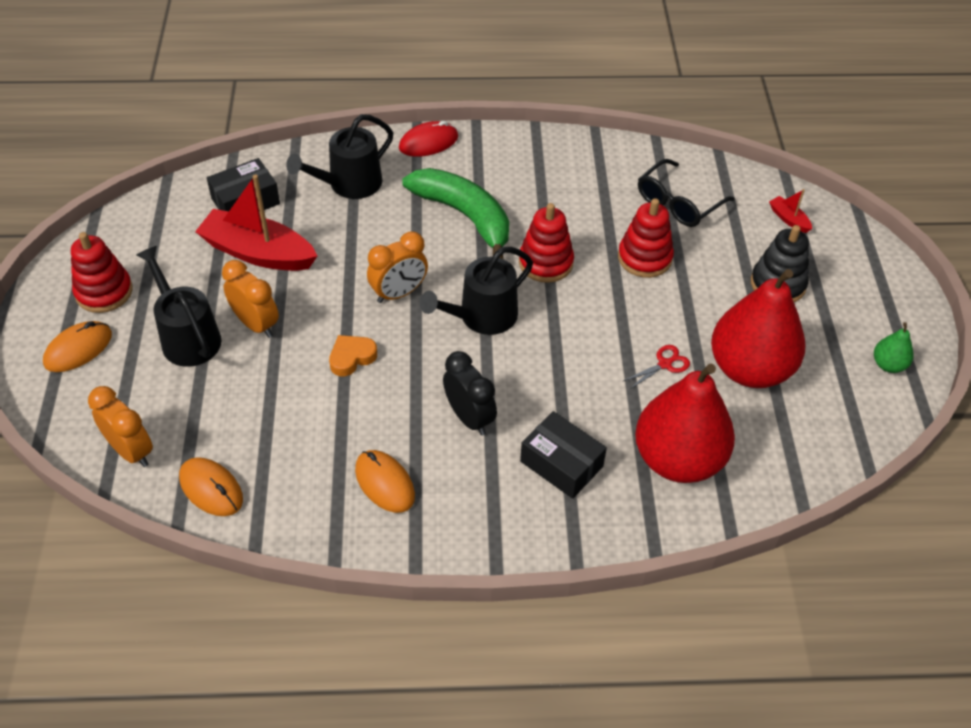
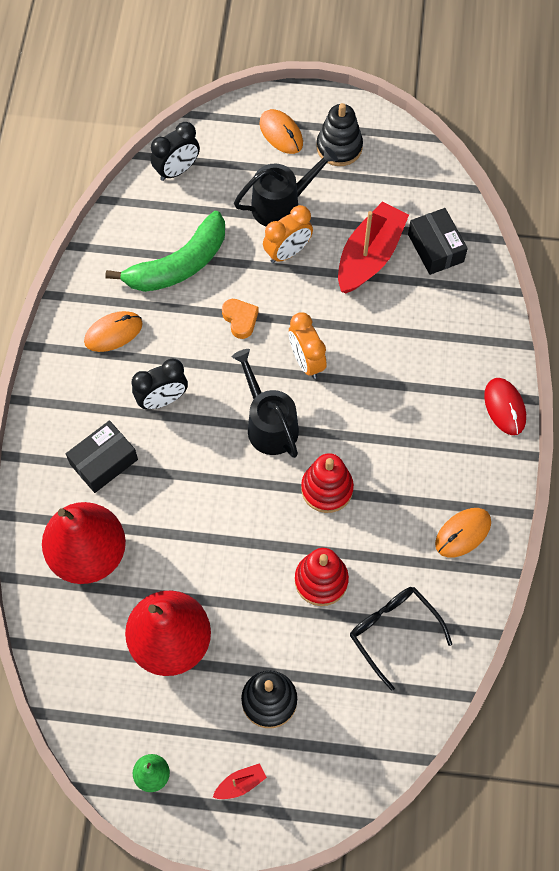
camera: 100 degrees right, 15 degrees up
red stacking toy [71,232,132,313] -> black stacking toy [317,103,363,166]
orange clock [88,386,153,467] -> black clock [151,122,200,181]
orange mouse [179,457,243,516] -> orange mouse moved to [435,508,491,558]
black watering can [286,114,393,199] -> none
green banana [402,168,509,259] -> green banana moved to [105,211,225,292]
red scissors [622,345,690,390] -> none
red boat [769,189,812,233] -> red boat moved to [213,763,267,799]

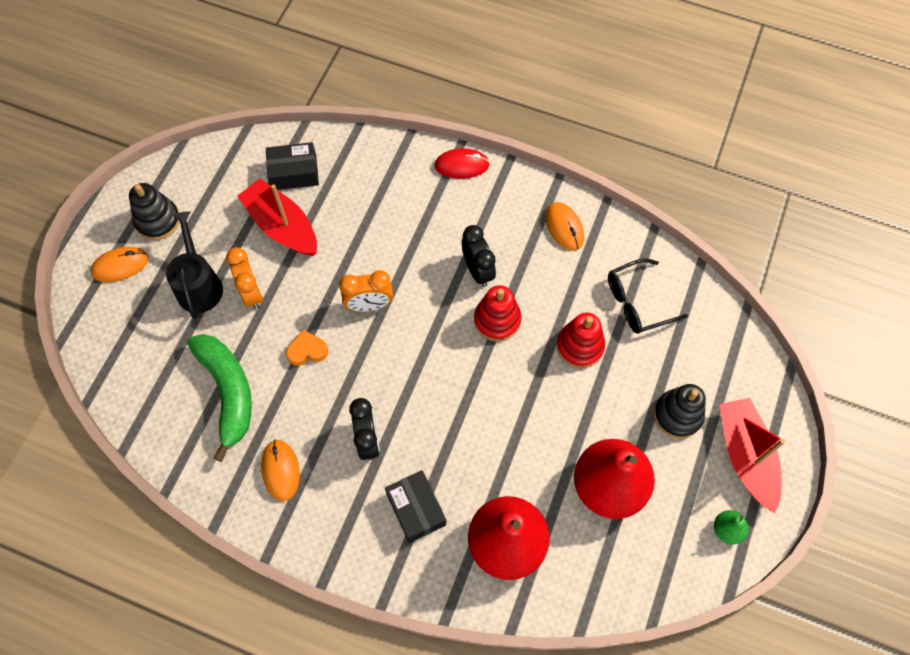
camera: 75 degrees left, 0 degrees up
black clock [151,122,200,181] -> black clock moved to [462,225,496,287]
red boat [213,763,267,799] -> red boat [719,398,785,513], size x2.33
black watering can [232,349,299,458] -> none

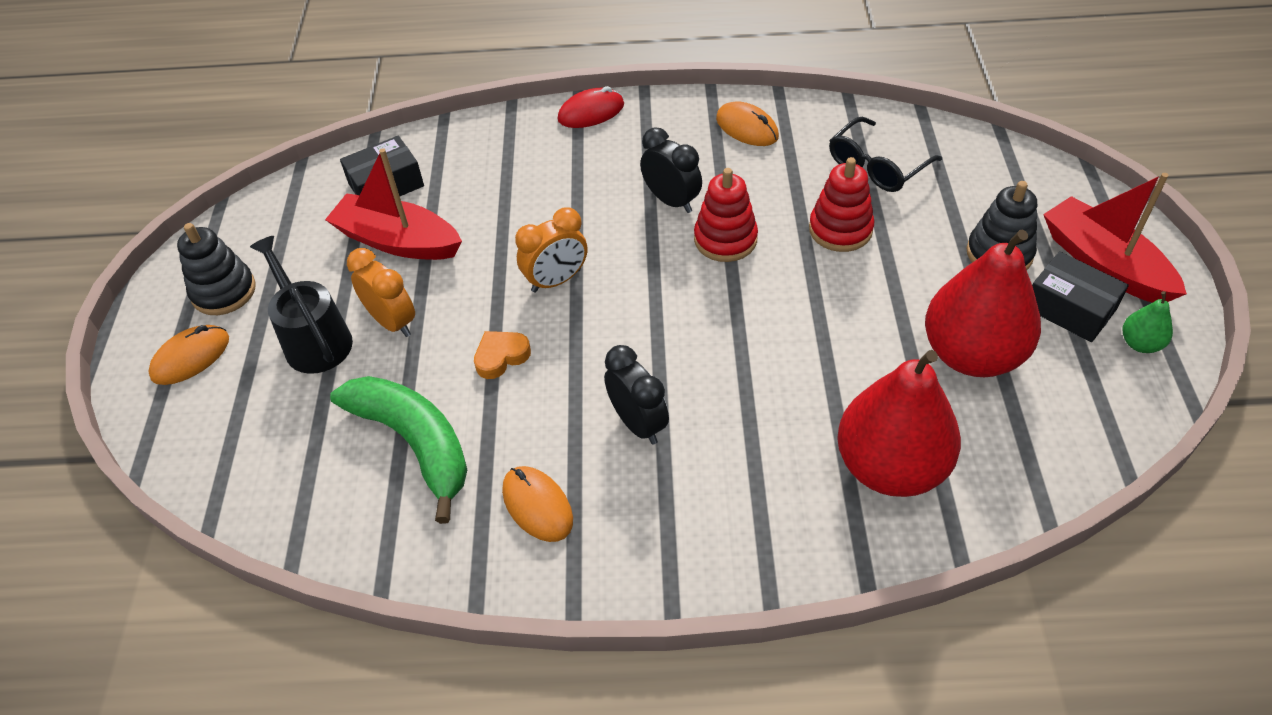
camera: 20 degrees left, 15 degrees down
black box [385,470,446,543] -> black box moved to [1032,251,1129,342]

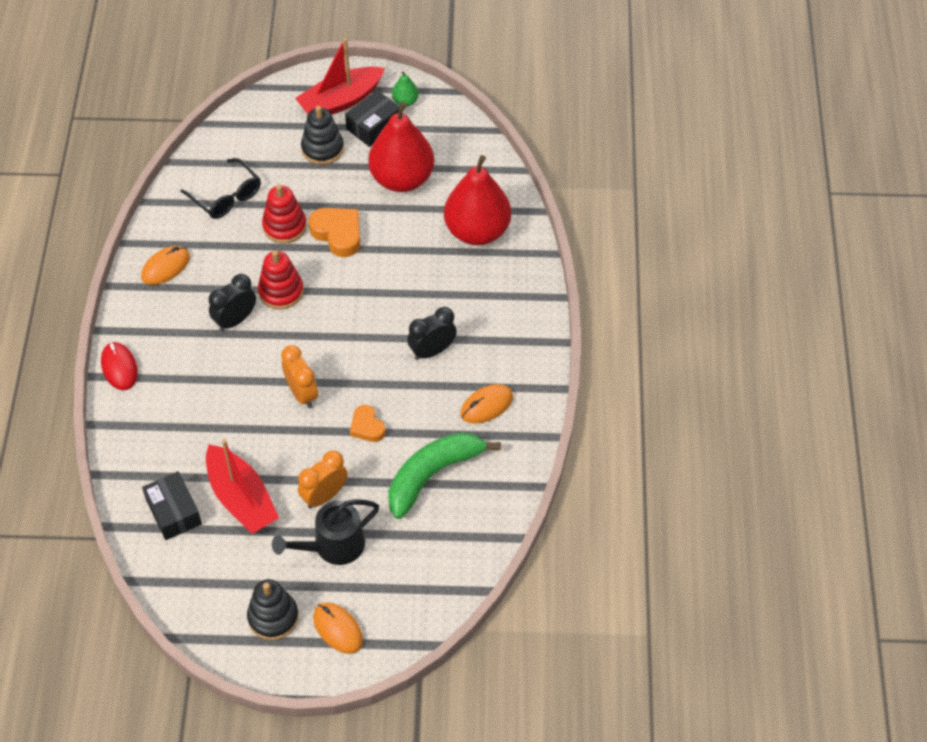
camera: 90 degrees left, 5 degrees up
red boat [325,148,462,260] -> red boat turned 60 degrees counterclockwise [206,439,279,534]
none -> orange heart [308,208,360,257]

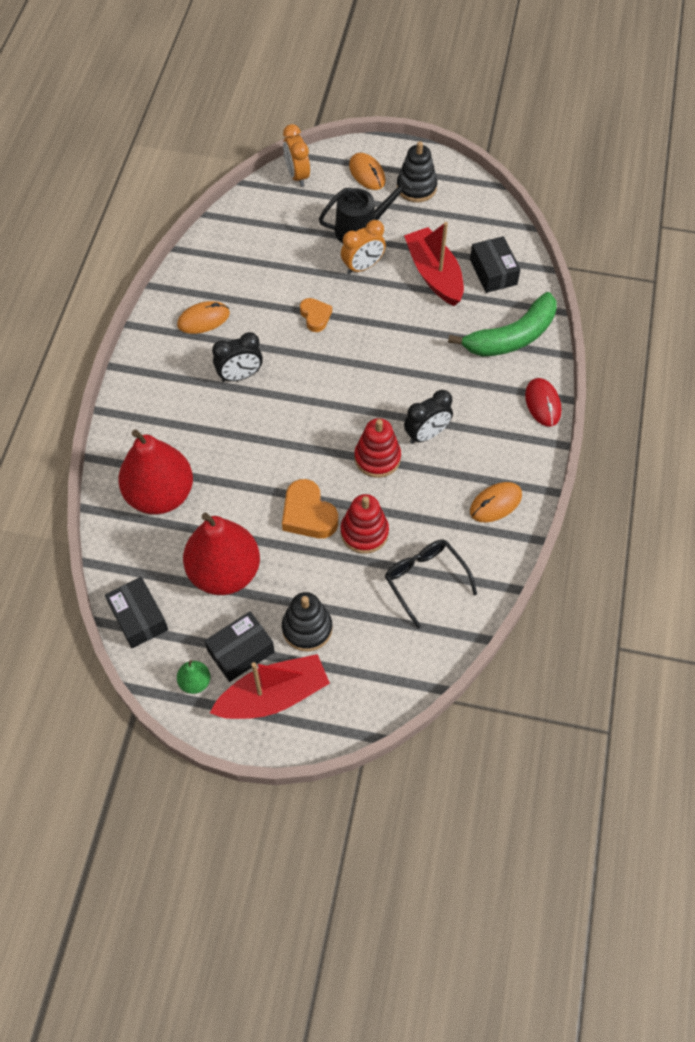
camera: 170 degrees left, 5 degrees up
orange clock [281,345,318,408] -> orange clock moved to [283,124,310,187]
green banana [388,432,501,519] -> green banana moved to [448,292,557,357]
none -> black box [105,577,168,648]

